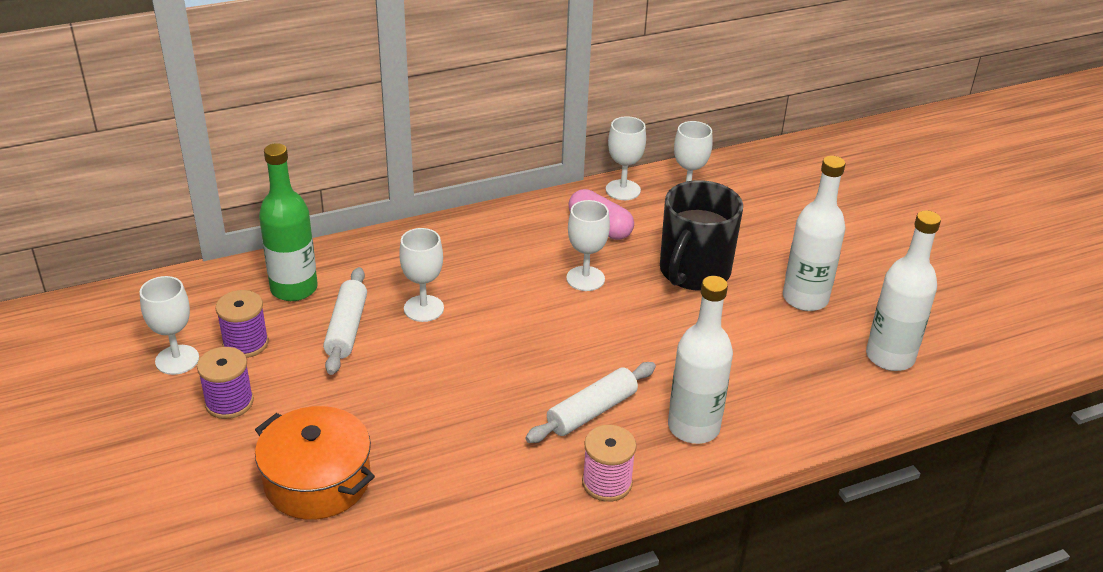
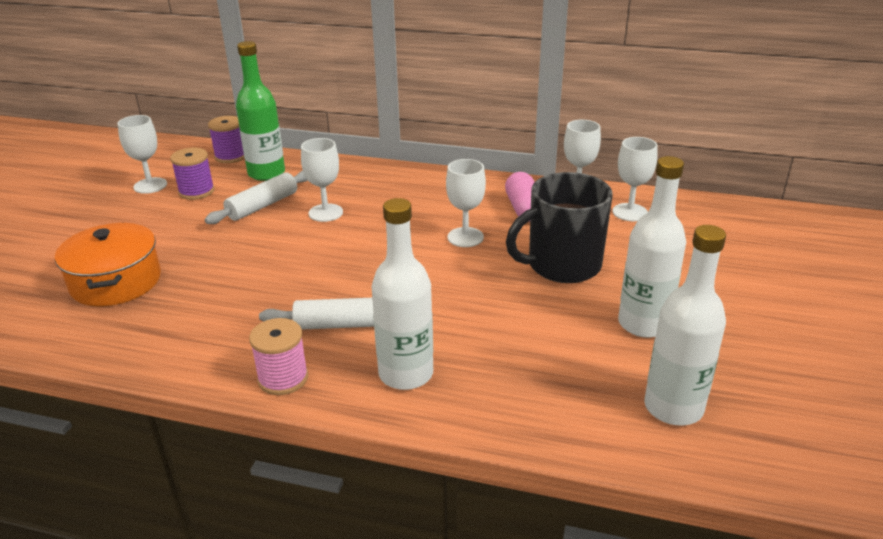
camera: 40 degrees right, 5 degrees down
purple spool [197,347,254,419] -> purple spool moved to [208,116,245,163]

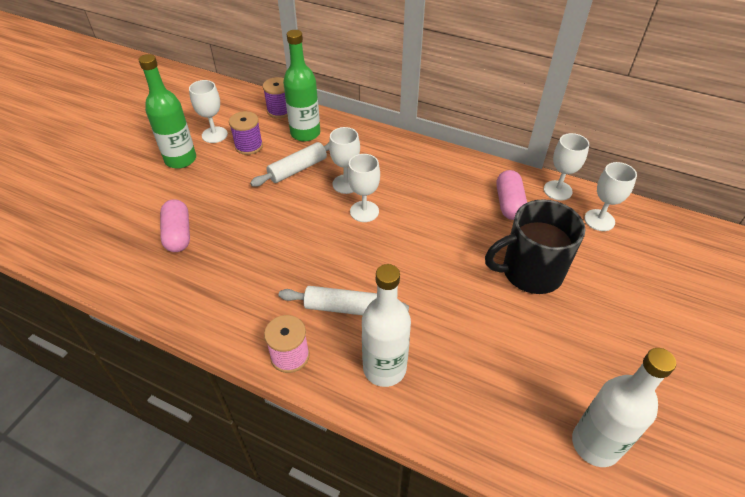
camera: 10 degrees right, 15 degrees up
orange pot [55,222,161,306] -> pink capsule [160,199,190,252]
white goblet [446,159,486,247] -> white goblet moved to [348,154,380,222]
white bottle [618,156,686,338] -> none
none -> green bottle [139,54,196,169]

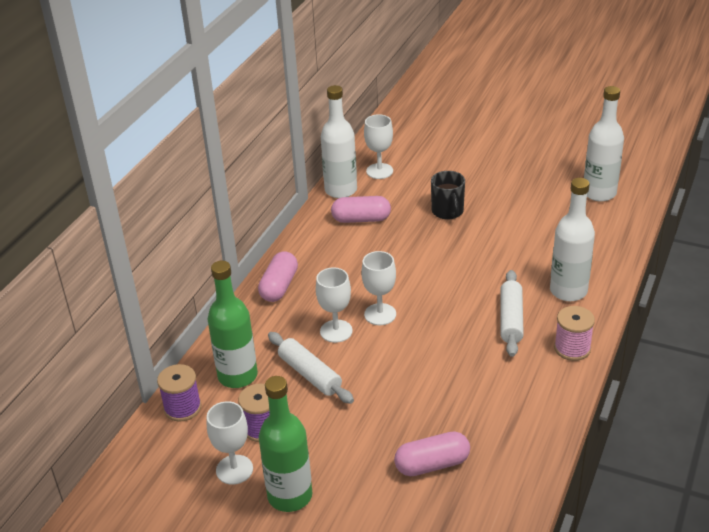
camera: 90 degrees left, 10 degrees down
black mug [485,199,586,294] -> black mug [431,171,465,219], size x0.60
white goblet [544,133,589,201] -> white bottle [321,85,357,198]
none -> pink capsule [258,251,298,302]

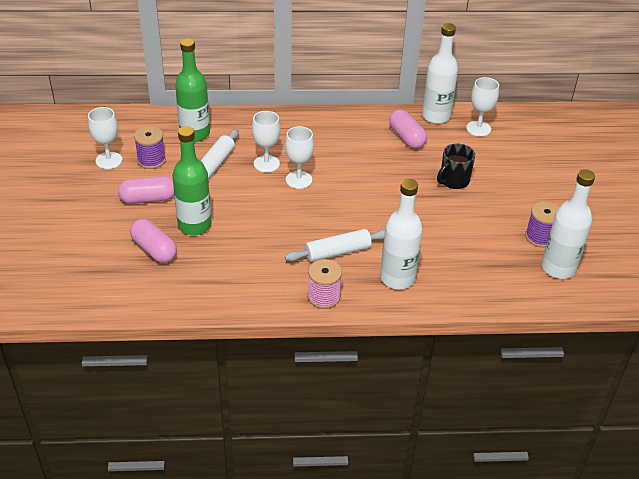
camera: 60 degrees right, 5 degrees up
purple spool [157,364,201,422] -> purple spool moved to [525,201,559,248]
pink capsule [258,251,298,302] -> pink capsule moved to [118,176,174,204]
green bottle [259,376,312,512] -> green bottle moved to [172,126,212,235]

